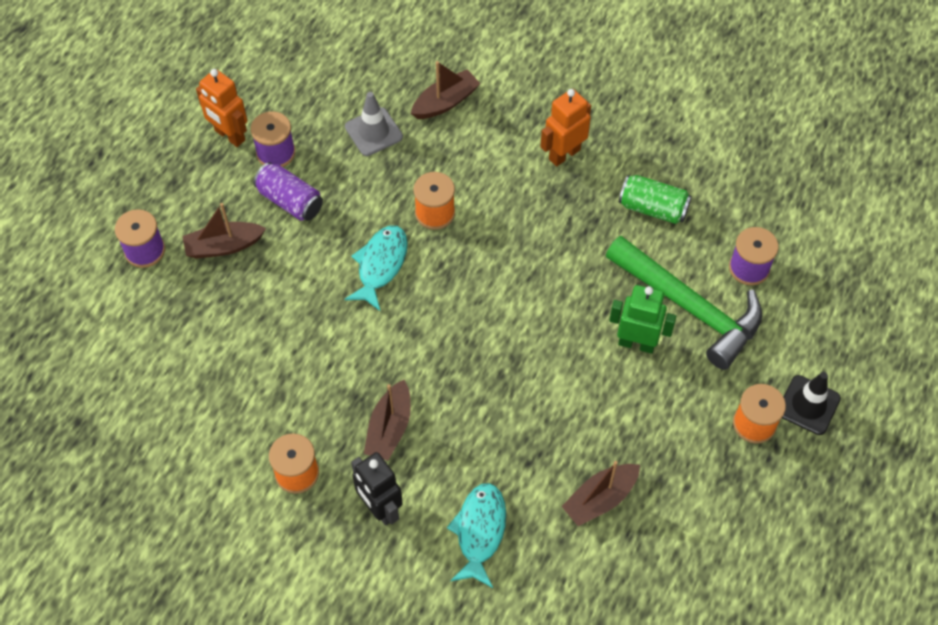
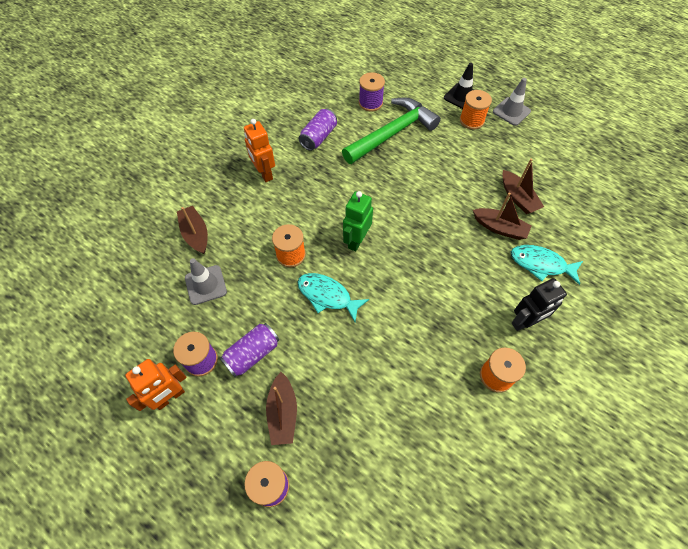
camera: 80 degrees left, 0 degrees up
brown boat [364,380,411,461] -> brown boat moved to [473,193,532,240]
green robot [609,285,677,353] -> green robot moved to [343,191,373,251]
green can [619,175,692,224] -> purple can [298,109,337,151]
none -> grey traffic cone [493,78,531,126]

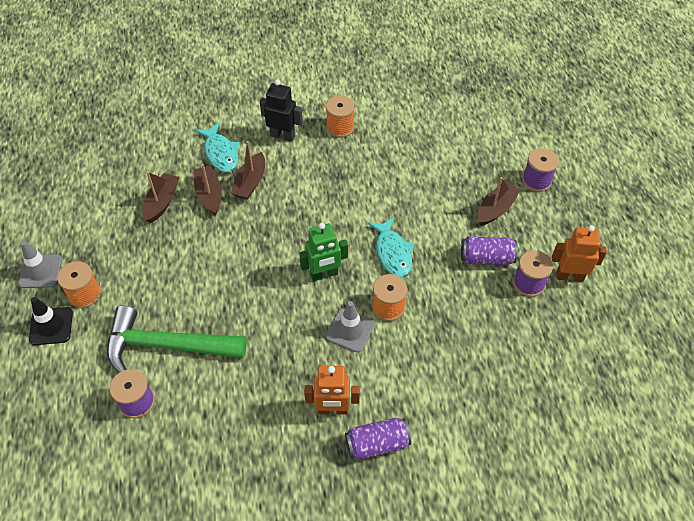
camera: 135 degrees left, 5 degrees down
brown boat [177,206,208,254] -> brown boat moved to [231,141,265,200]
grey traffic cone [185,258,227,305] -> grey traffic cone moved to [326,301,375,353]
orange robot [244,119,275,182] -> orange robot turned 75 degrees clockwise [304,366,360,415]
purple can [298,109,337,151] -> purple can moved to [345,418,411,460]

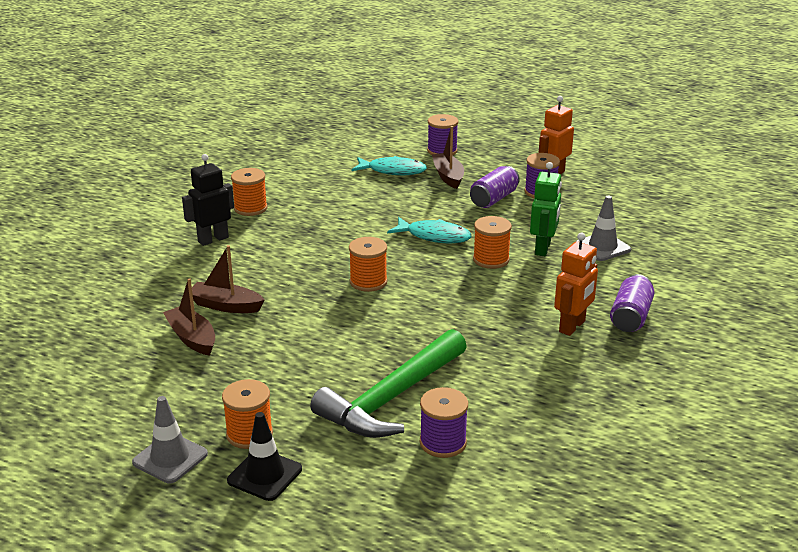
camera: 55 degrees left, 25 degrees down
turquoise fish [195,122,239,172] -> turquoise fish moved to [352,156,427,175]
brown boat [231,141,265,200] -> none
green robot [299,223,348,281] -> green robot moved to [530,162,562,256]
grey traffic cone [326,301,375,353] -> grey traffic cone moved to [577,196,631,261]
none -> orange spool [349,237,388,292]

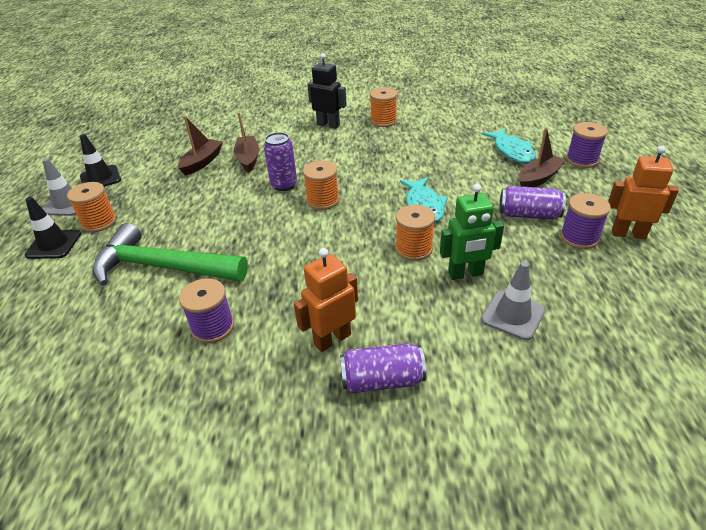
camera: 65 degrees right, 10 degrees up
purple spool [420,387,468,458] -> purple spool moved to [179,278,234,343]
orange robot [554,233,598,336] -> orange robot turned 135 degrees clockwise [294,248,358,352]
none -> black traffic cone [80,134,121,187]
none -> purple can [264,132,297,191]

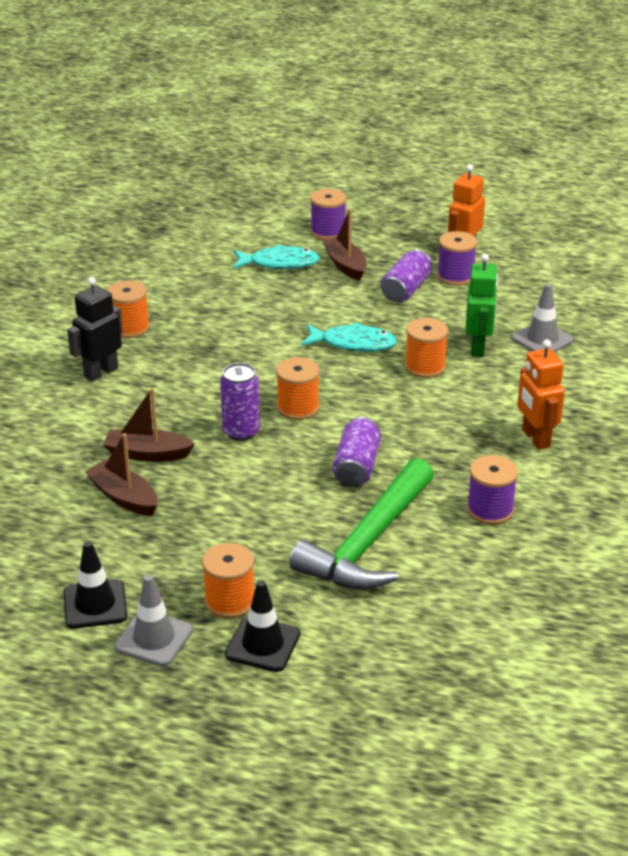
camera: 75 degrees left, 5 degrees down
purple can [340,343,426,393] -> purple can moved to [332,417,381,487]

